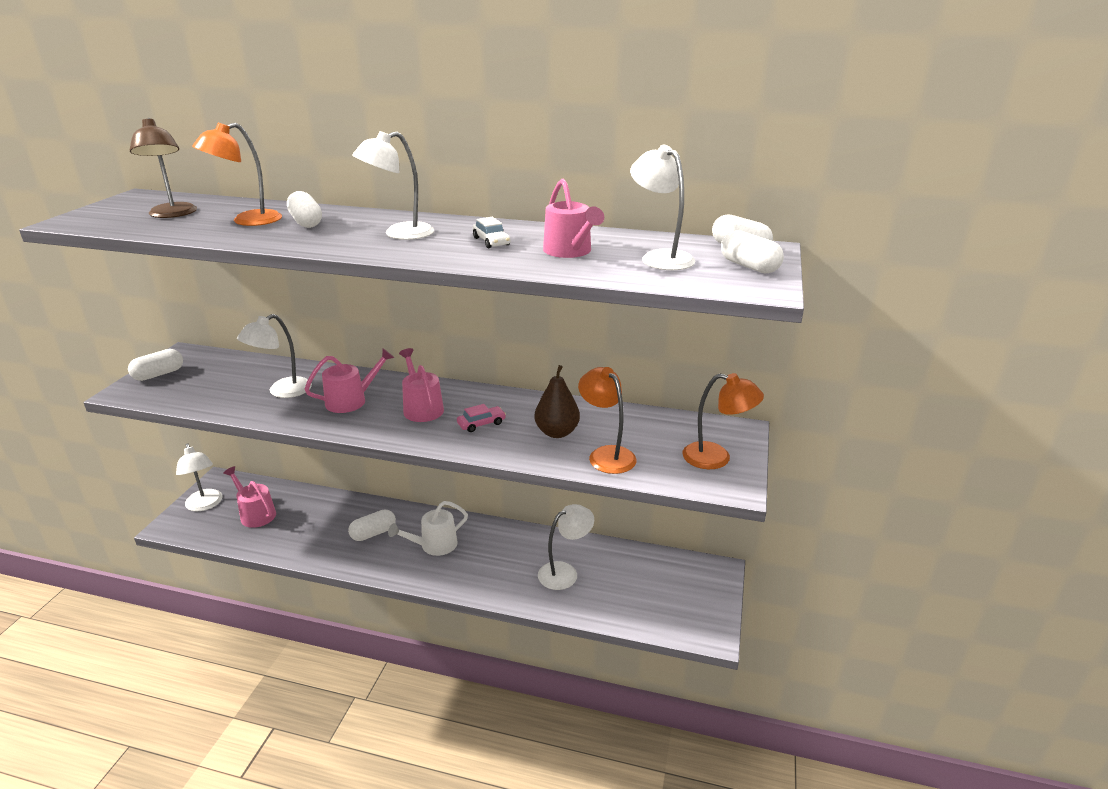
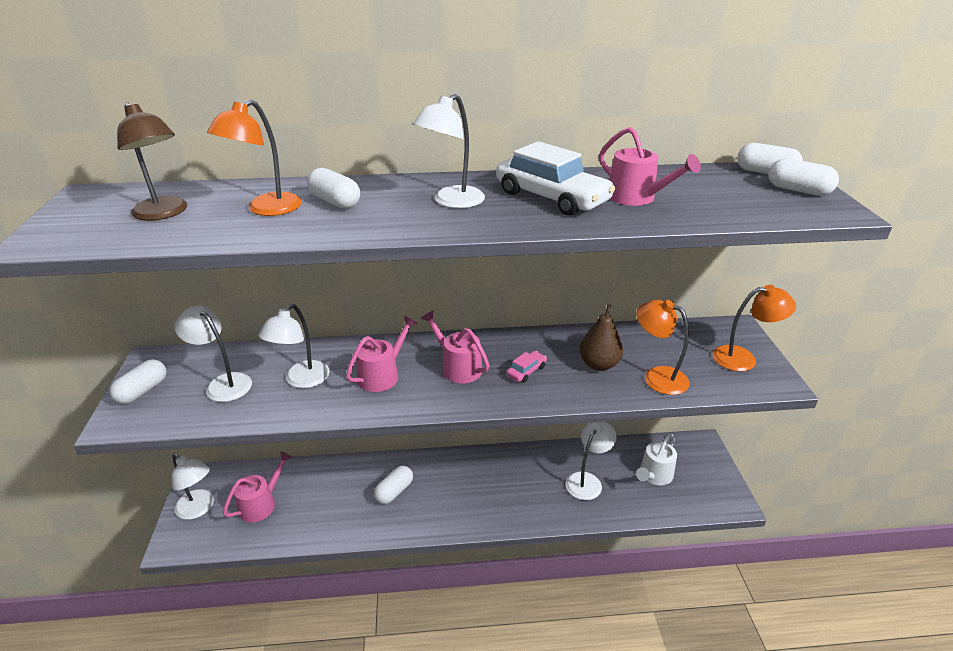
camera: 20 degrees left, 5 degrees up
pink watering can [223,466,276,528] -> pink watering can turned 105 degrees clockwise [223,452,292,522]
white watering can [388,501,468,556] -> white watering can moved to [636,433,677,486]
white car [472,217,511,248] -> white car [496,141,615,216], size x2.17
white lamp [630,145,696,270] -> white lamp moved to [175,306,252,402]

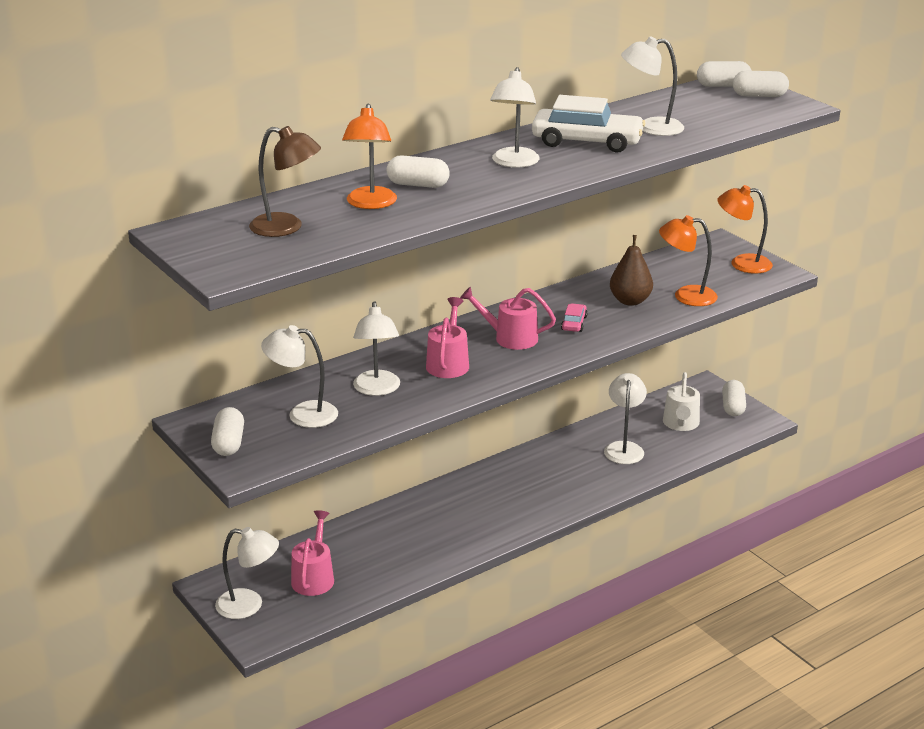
camera: 30 degrees left, 5 degrees down
white capsule [374,465,413,504] -> white capsule moved to [722,380,746,416]
pink watering can [599,127,701,206] -> white lamp [621,36,684,136]
orange lamp [712,285,796,372] -> orange lamp turned 135 degrees counterclockwise [718,185,773,274]

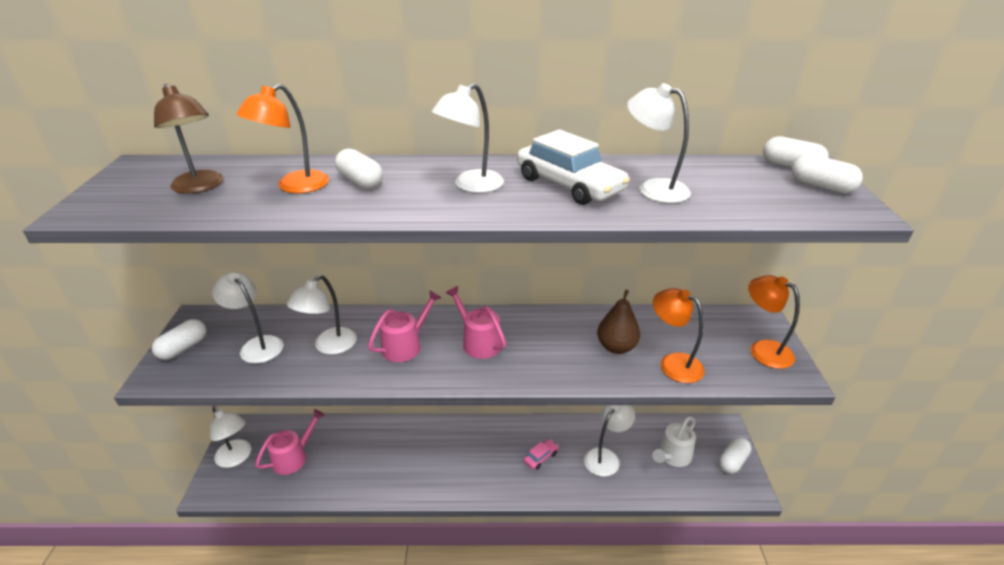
camera: 35 degrees right, 5 degrees up
pink car [561,303,588,332] -> pink car moved to [524,439,559,469]

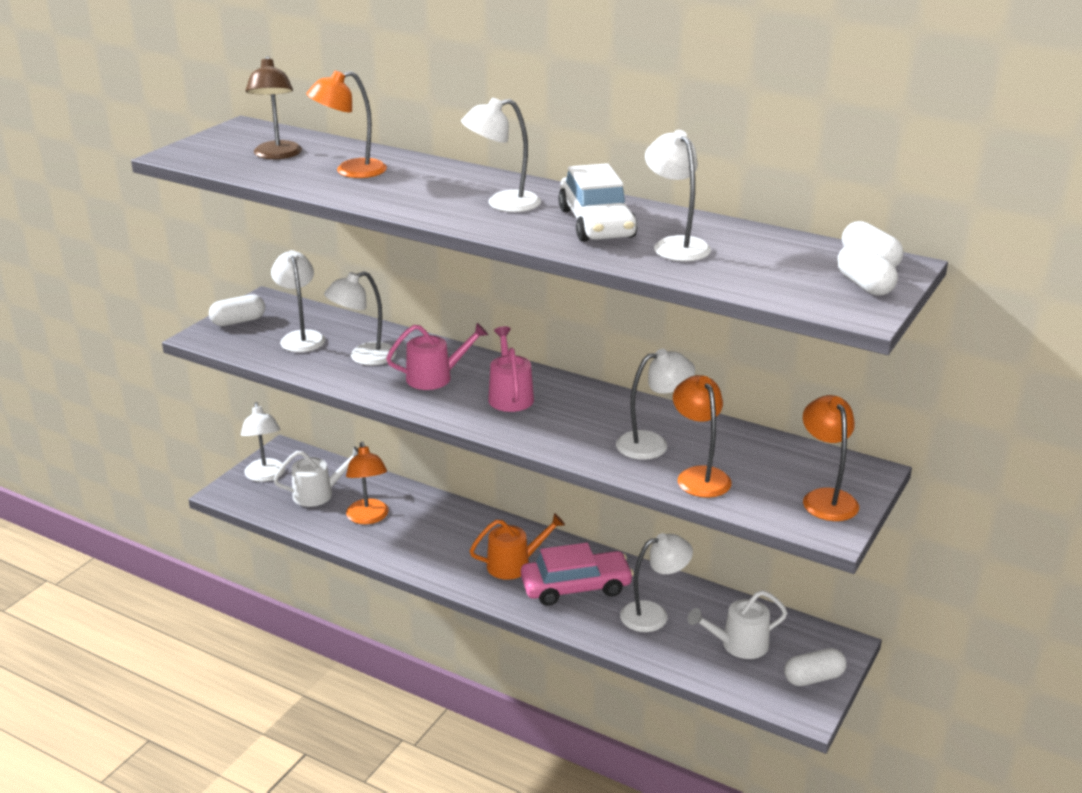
camera: 30 degrees right, 5 degrees down
pink watering can [256,409,325,475] -> white watering can [273,446,358,507]
white capsule [335,149,383,189] -> none
pink car [524,439,559,469] -> pink car [521,543,634,606], size x2.17
brown pear [597,290,640,354] -> white lamp [616,349,695,460]
none -> orange lamp [346,442,389,524]
none -> orange watering can [469,513,565,580]

